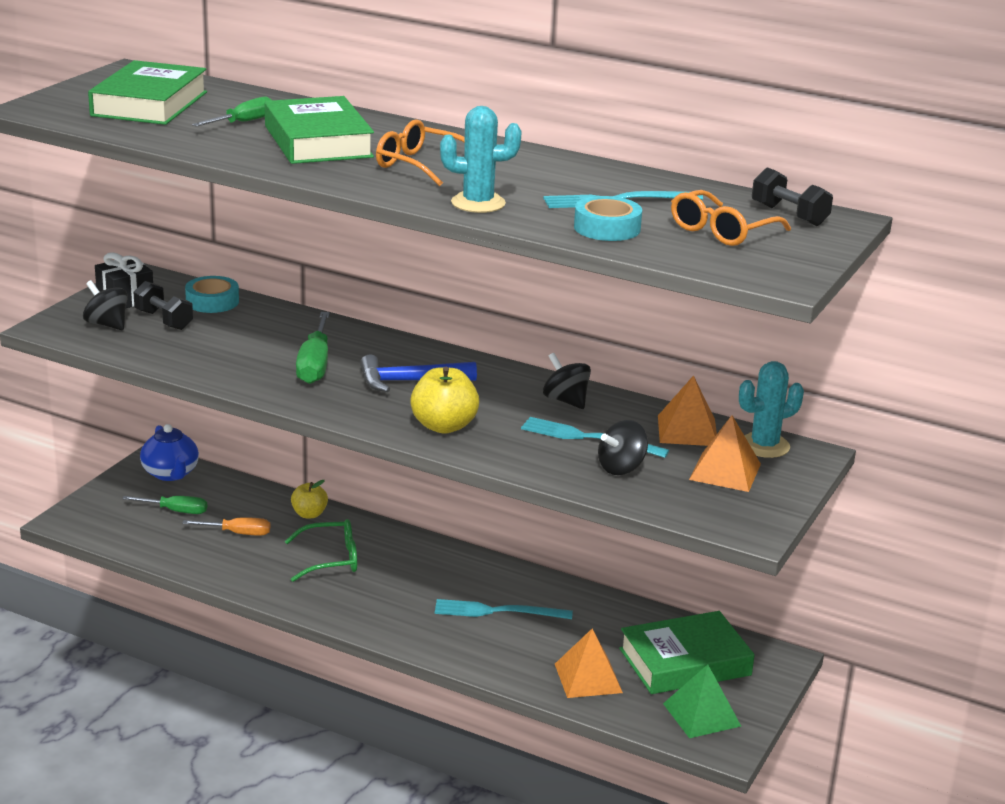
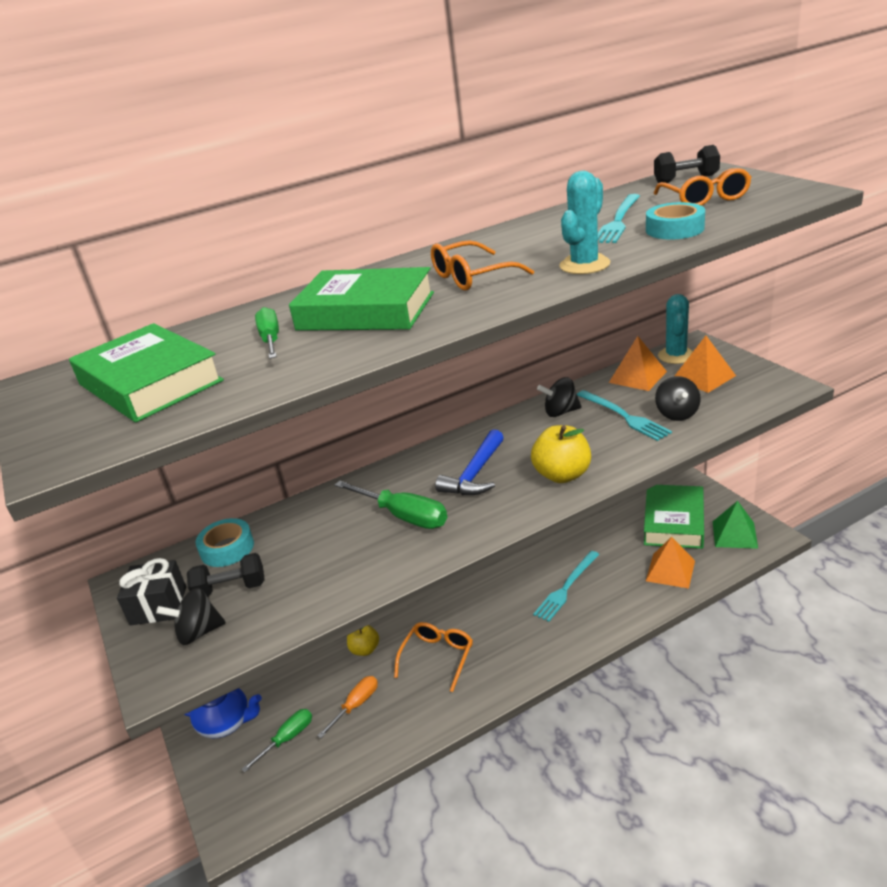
camera: 50 degrees left, 5 degrees up
green glasses [285,519,357,582] -> orange glasses [394,622,473,692]
turquoise fork [521,417,669,458] -> turquoise fork turned 90 degrees counterclockwise [577,390,672,441]

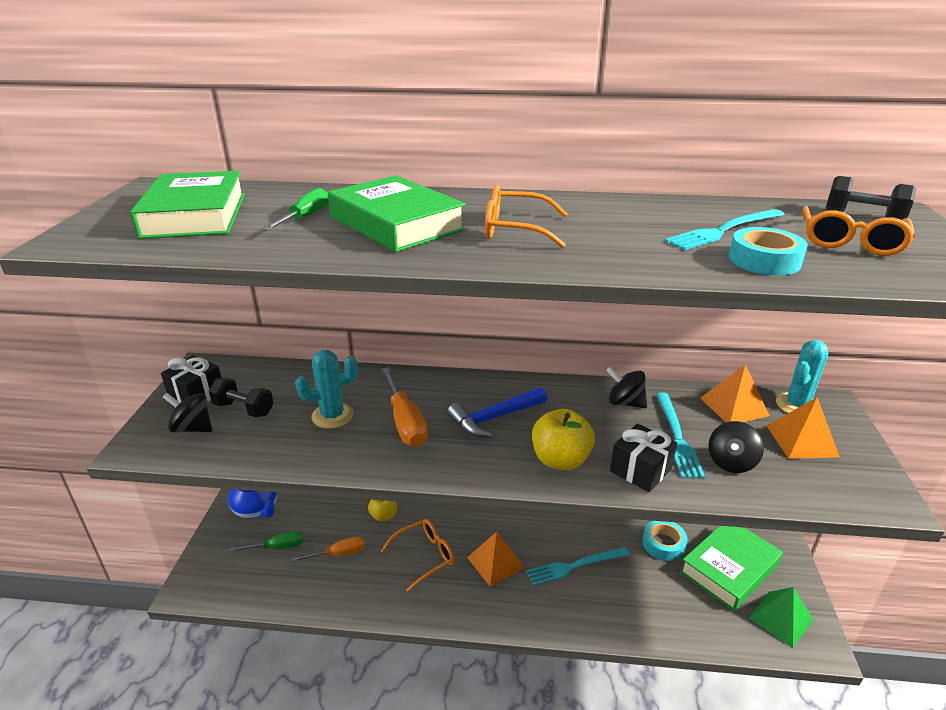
camera: 30 degrees right, 0 degrees up
turquoise tape [196,518,254,567] -> turquoise tape moved to [642,521,688,561]
green screwdriver [335,481,447,529] -> orange screwdriver [382,367,428,447]
turquoise cactus [559,171,610,274] -> turquoise cactus moved to [295,350,358,428]
orange pyramid [646,536,695,589] -> orange pyramid moved to [467,532,525,587]
none -> black gift [610,423,677,492]

